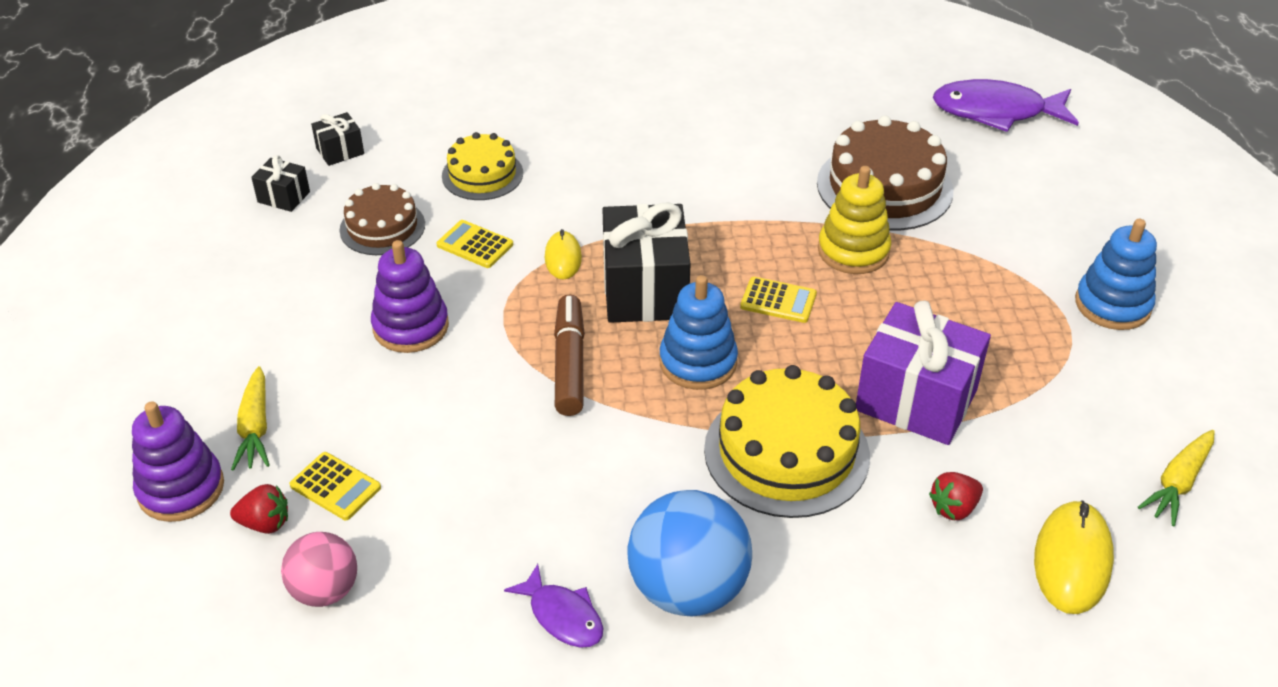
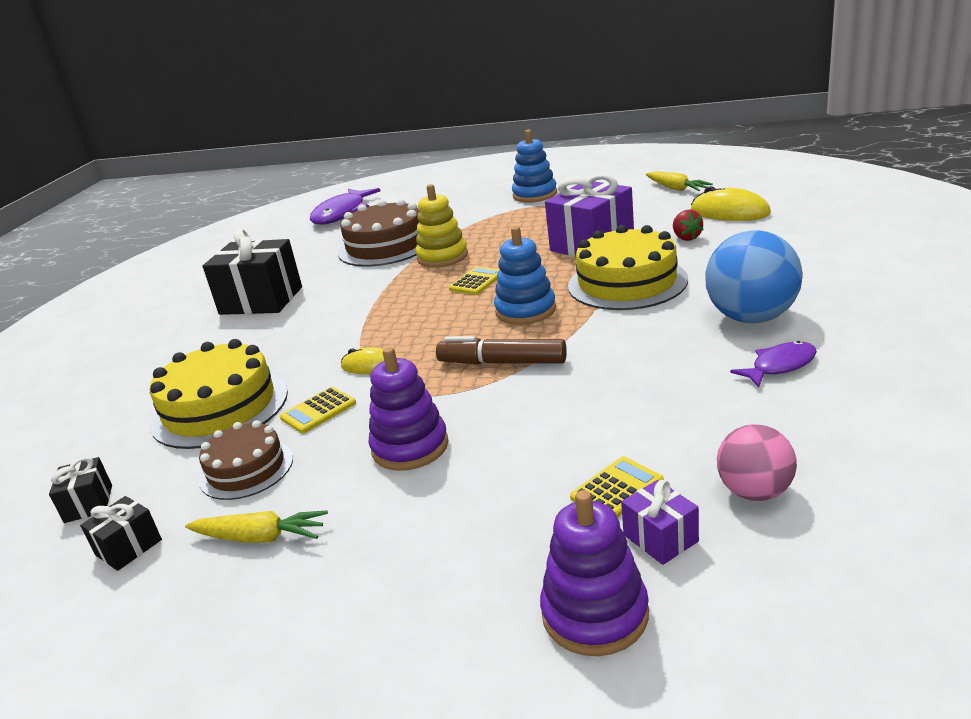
camera: 70 degrees left, 15 degrees down
red strawberry [230,484,288,534] -> purple gift [621,480,699,565]
yellow carrot [231,366,270,471] -> yellow carrot moved to [185,510,328,543]
yellow cake [442,132,523,200] -> yellow cake [150,339,288,449], size x1.65
black gift [603,203,690,323] -> black gift moved to [203,229,302,315]

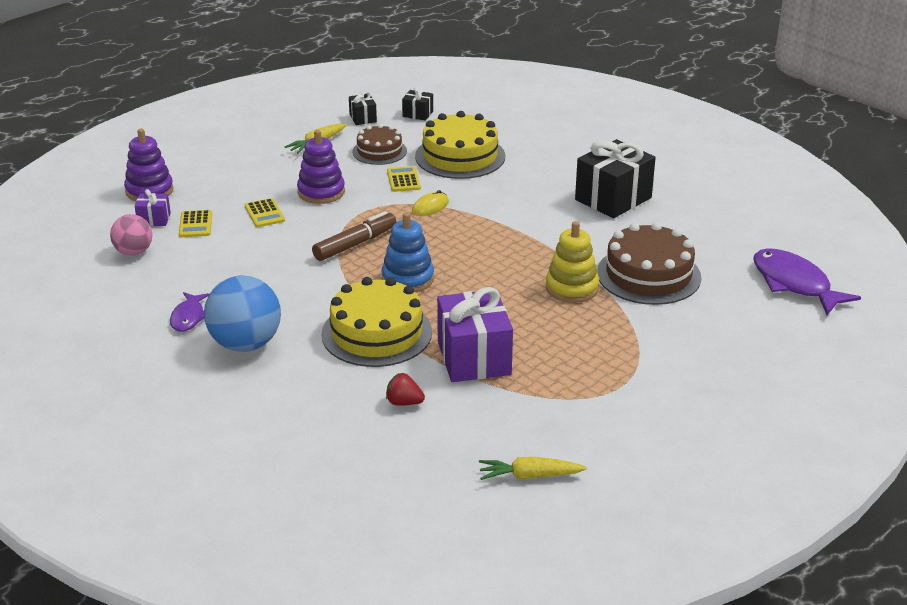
camera: 120 degrees right, 5 degrees up
yellow calculator [449,266,500,295] -> yellow calculator moved to [245,198,285,227]
blue stacking toy [512,130,557,203] -> none
yellow mouse [691,186,771,221] -> none

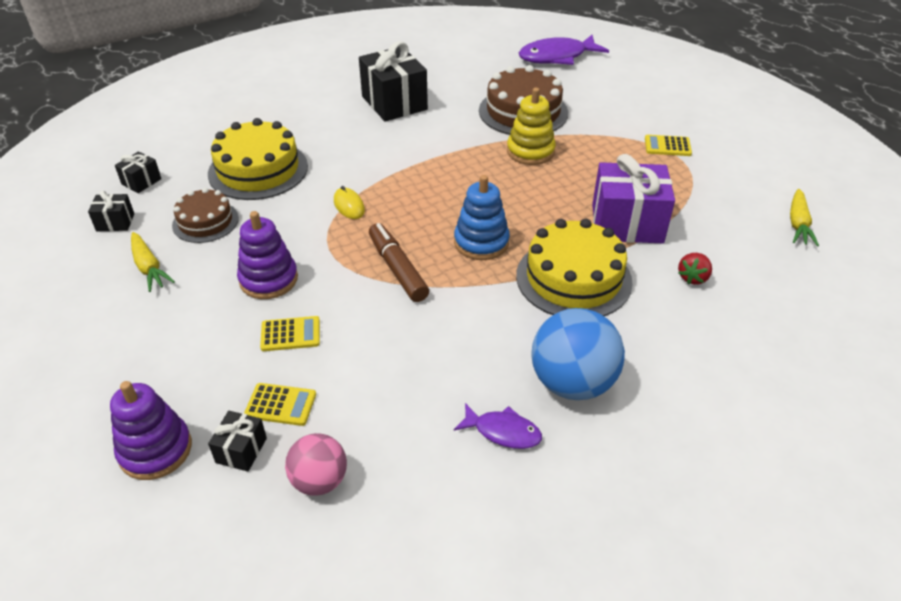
camera: 75 degrees left, 10 degrees up
purple gift [135,189,171,226] -> black gift [208,411,267,472]
yellow calculator [387,166,421,192] -> yellow calculator moved to [645,135,692,156]

